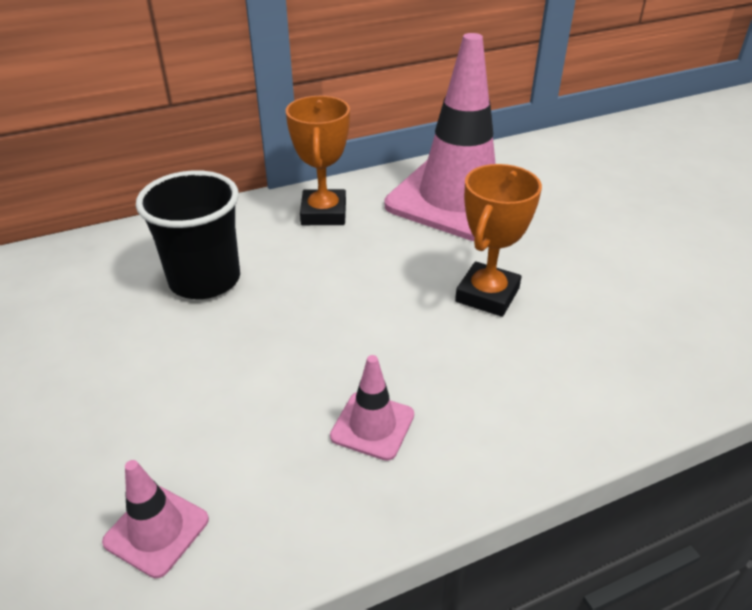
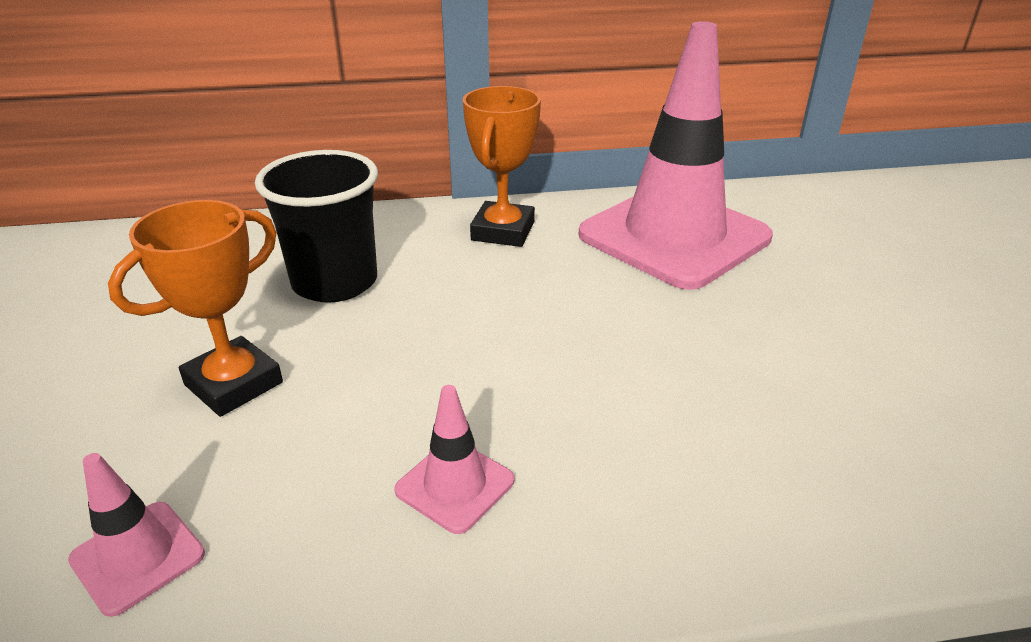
camera: 15 degrees right, 5 degrees down
orange trophy [455,164,542,317] -> orange trophy moved to [108,200,283,417]

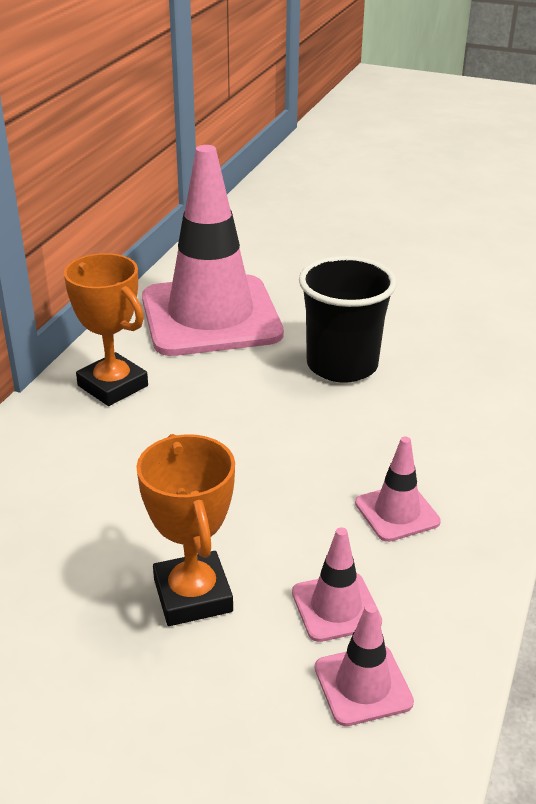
camera: 60 degrees left, 0 degrees up
black cup [255,150,378,303] -> black cup moved to [299,256,397,383]
none -> pink traffic cone [292,527,382,642]

